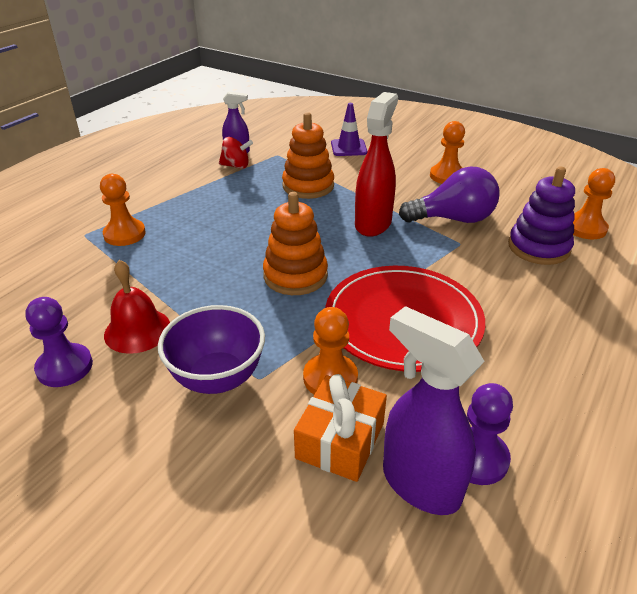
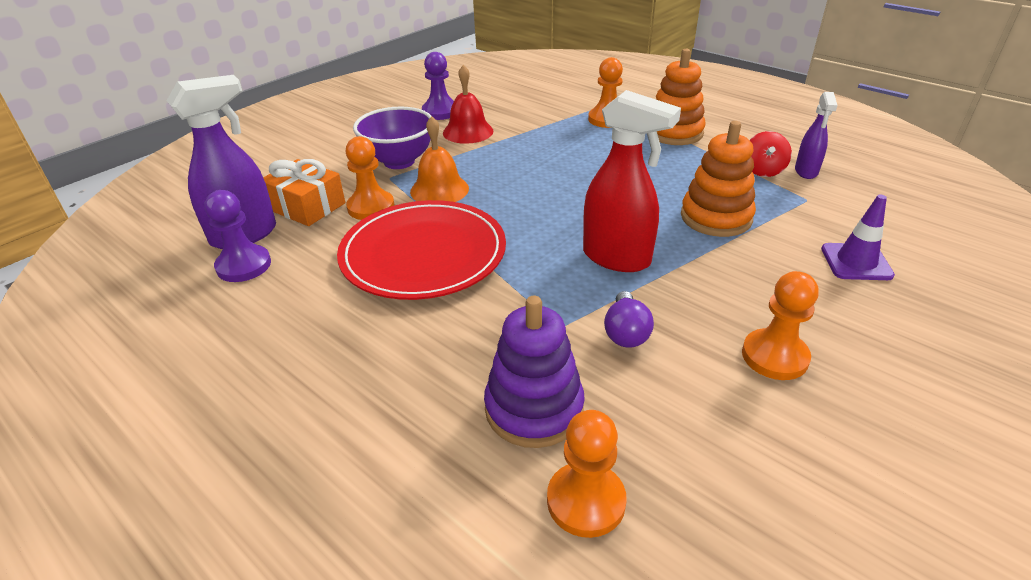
camera: 100 degrees right, 0 degrees up
orange stacking toy [263,192,328,295] -> orange stacking toy moved to [656,49,706,145]
purple light bulb [399,167,500,223] -> purple light bulb [604,291,654,348], size x0.56
none -> orange bell [410,116,469,202]

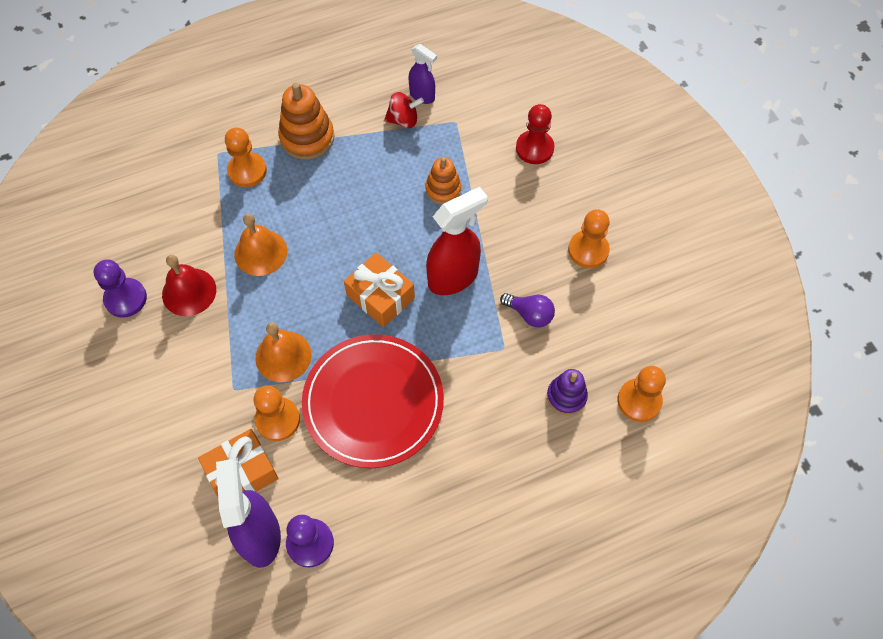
camera: 65 degrees left, 25 degrees up
purple bowl [353,107,431,169] -> none
purple stacking toy [484,296,585,448] -> purple stacking toy [547,369,588,415], size x0.64
orange stacking toy [681,121,756,237] -> orange stacking toy [425,157,461,204], size x0.64
red spinning top [750,131,792,177] -> red spinning top turned 45 degrees counterclockwise [384,92,424,128]
purple traffic cone [821,194,895,280] -> red pawn [516,104,555,164]
none -> orange bell [234,214,287,276]
none -> orange gift [344,253,415,327]

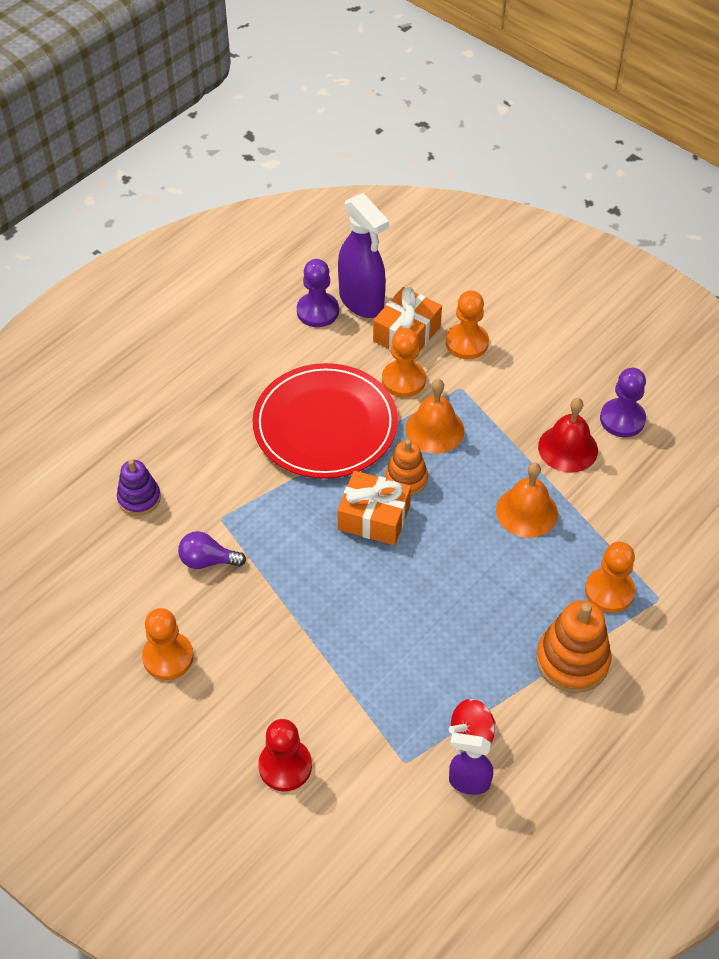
camera: 155 degrees right, 10 degrees down
orange stacking toy [425,157,461,204] -> orange stacking toy moved to [385,440,428,495]
red spray bottle [426,187,488,295] -> none
orange pawn [618,366,666,422] -> orange pawn moved to [446,290,489,359]

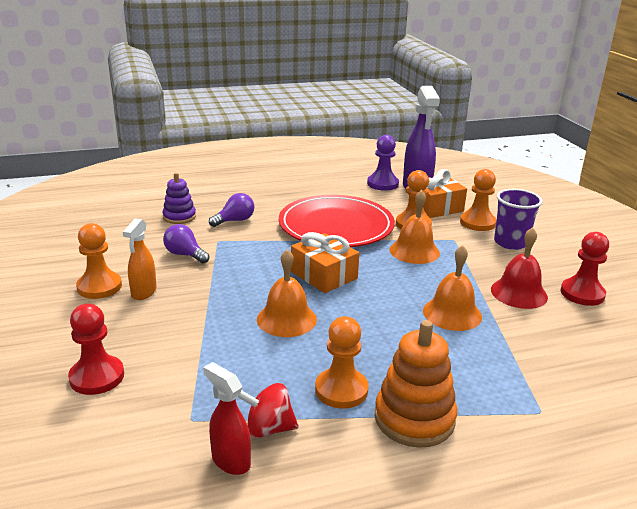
camera: 30 degrees right, 25 degrees down
orange stacking toy [385,440,428,495] -> none
purple spray bottle [449,733,493,795] -> red spray bottle [203,362,251,475]
orange pawn [585,542,635,613] -> orange pawn moved to [315,316,369,408]
purple pawn [600,368,646,437] -> red pawn [561,232,609,306]
none -> orange spray bottle [123,218,157,300]
none -> purple light bulb [209,193,254,227]
none -> orange bell [257,249,317,337]
none -> purple cup [494,189,543,250]

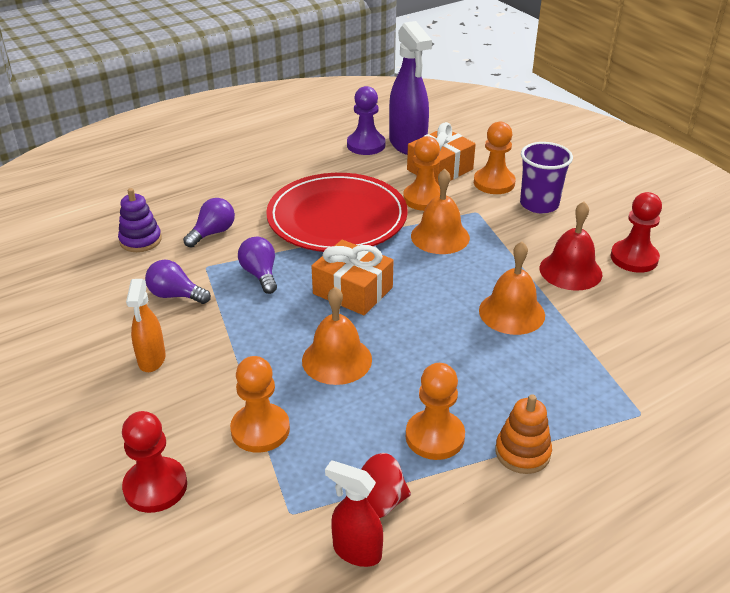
camera: 15 degrees left, 10 degrees up
orange pawn [76,223,122,299] -> orange pawn moved to [230,356,290,453]
orange stacking toy [375,320,457,448] -> orange stacking toy [495,395,552,474], size x0.64
none -> purple light bulb [238,237,277,294]

